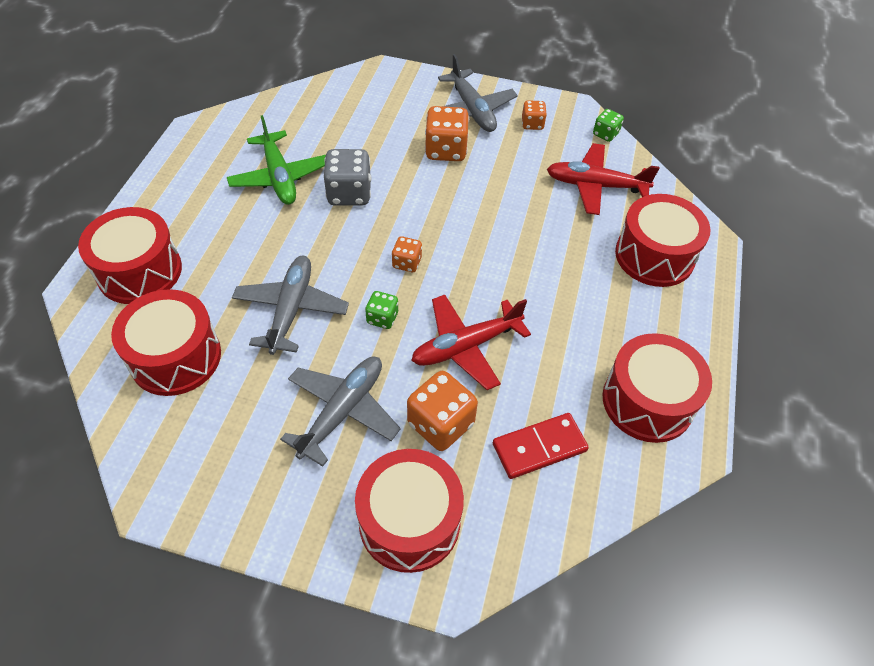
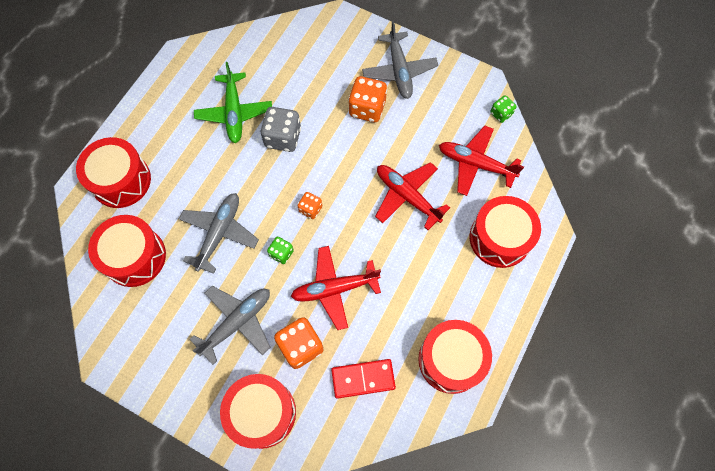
camera: 15 degrees right, 15 degrees up
orange dice [522,100,547,130] -> none
none -> red plane [375,162,450,230]

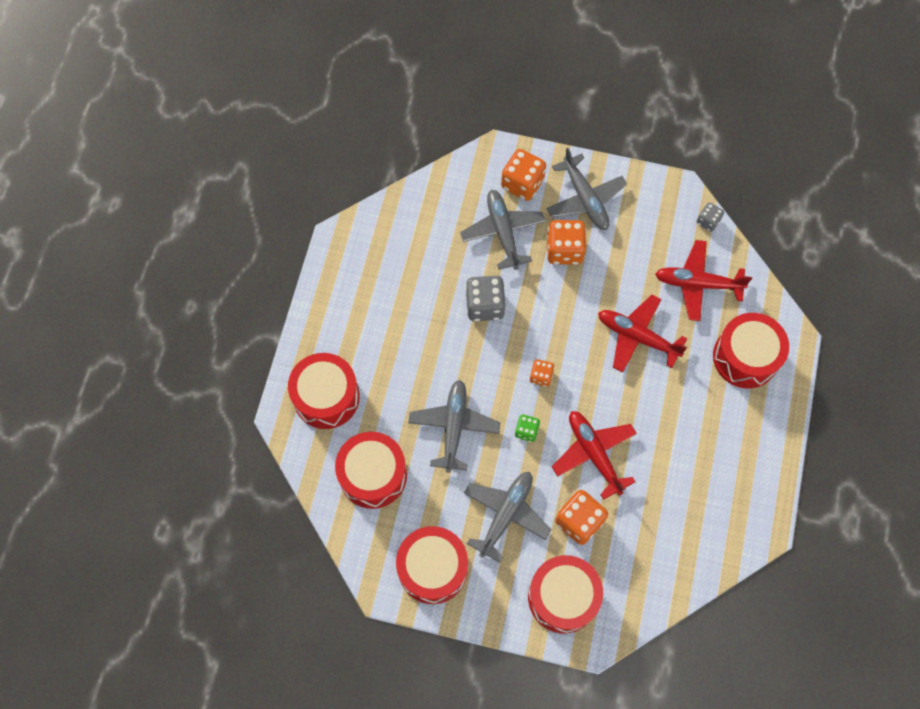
camera: 15 degrees left, 0 degrees up
green plane [194,62,272,143] -> none
red plane [291,246,381,330] -> red plane turned 90 degrees clockwise [552,411,637,500]
red domino [331,359,396,399] -> none
red drum [418,320,492,394] -> red drum moved to [396,526,468,604]
green dice [491,95,516,123] -> grey dice [696,202,724,232]
none -> grey plane [460,190,546,270]
none -> orange dice [501,149,546,201]

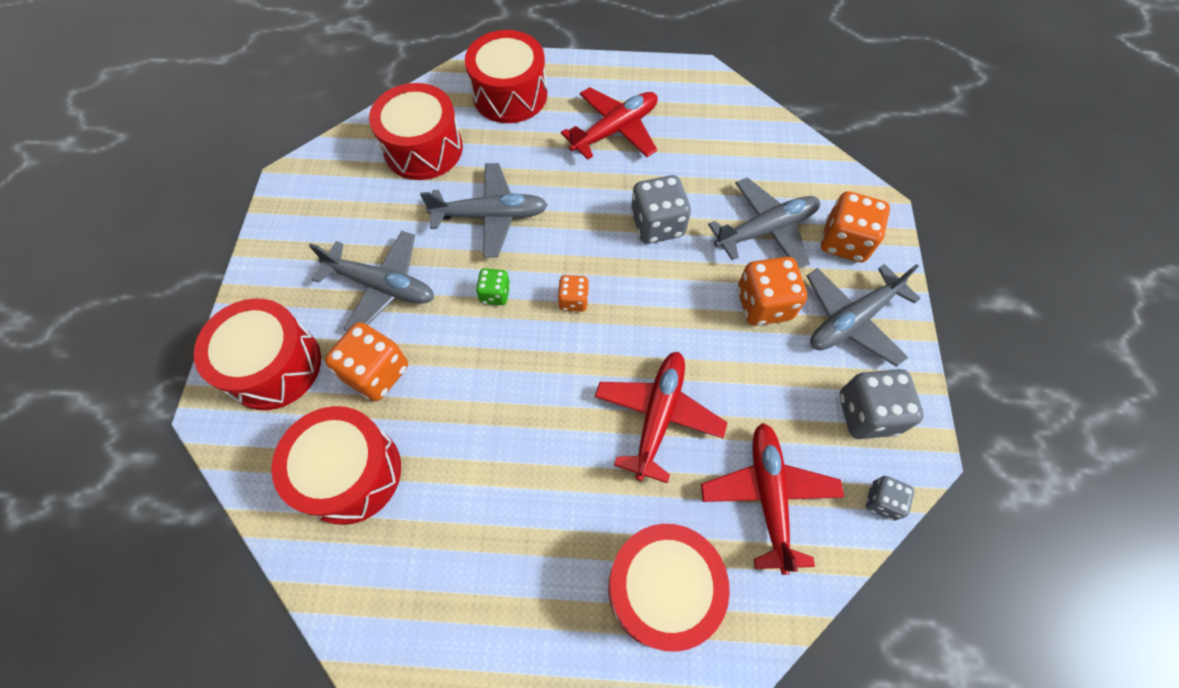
camera: 80 degrees right, 5 degrees down
red drum [396,526,468,604] -> red drum moved to [271,406,401,525]
red plane [552,411,637,500] -> red plane moved to [561,87,658,160]
none -> grey dice [840,369,924,439]

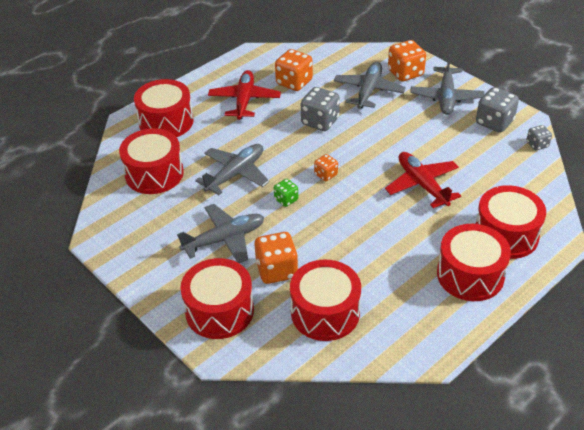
camera: 45 degrees left, 20 degrees down
red plane [701,423,844,575] -> none
orange dice [737,257,807,326] -> orange dice moved to [275,49,313,91]
none -> red drum [437,224,511,301]

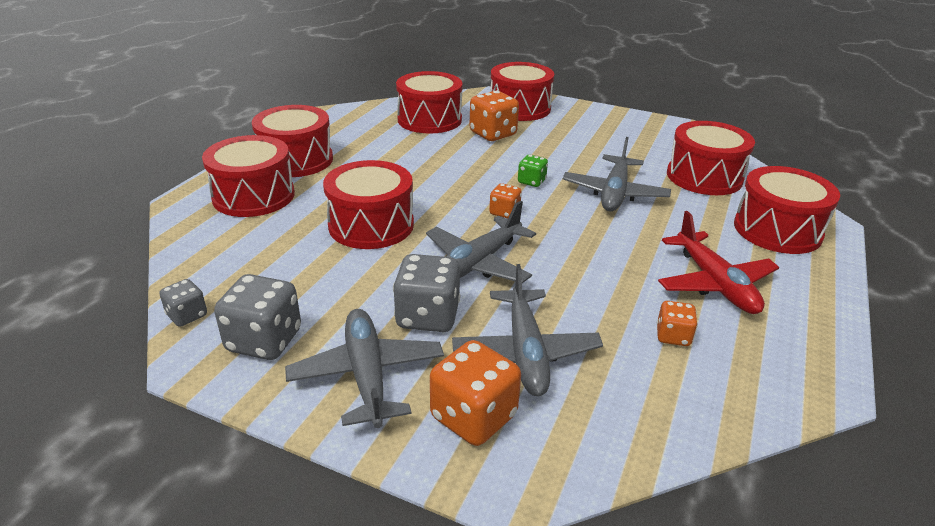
camera: 155 degrees right, 10 degrees down
grey plane [177,204,264,263] -> grey plane moved to [426,201,536,283]
orange dice [275,49,313,91] -> orange dice [657,301,698,346], size x0.56
grey dice [301,87,340,131] -> grey dice moved to [393,254,460,332]
red plane [385,152,461,208] -> red drum [323,160,414,249]

